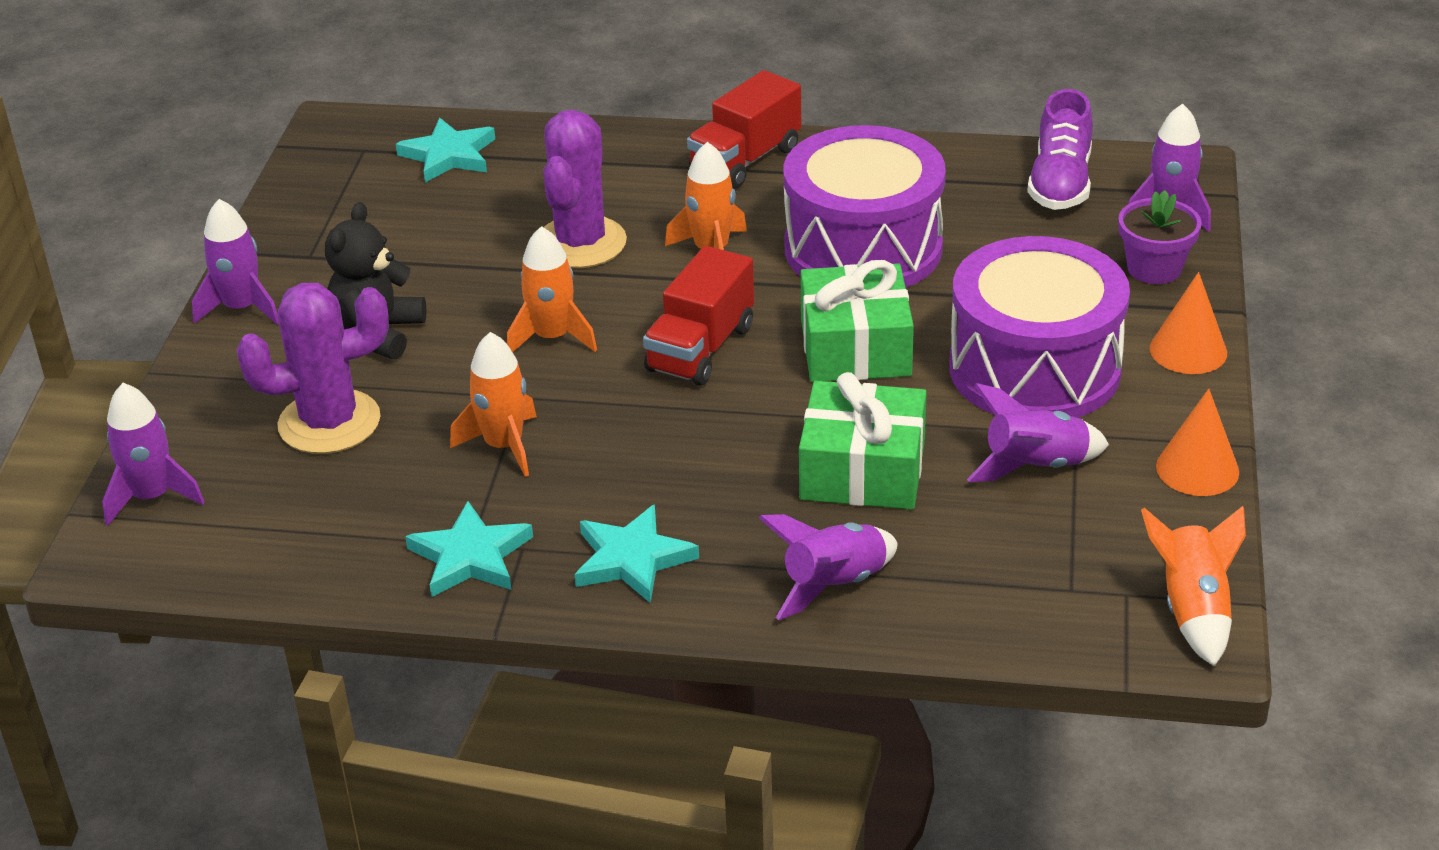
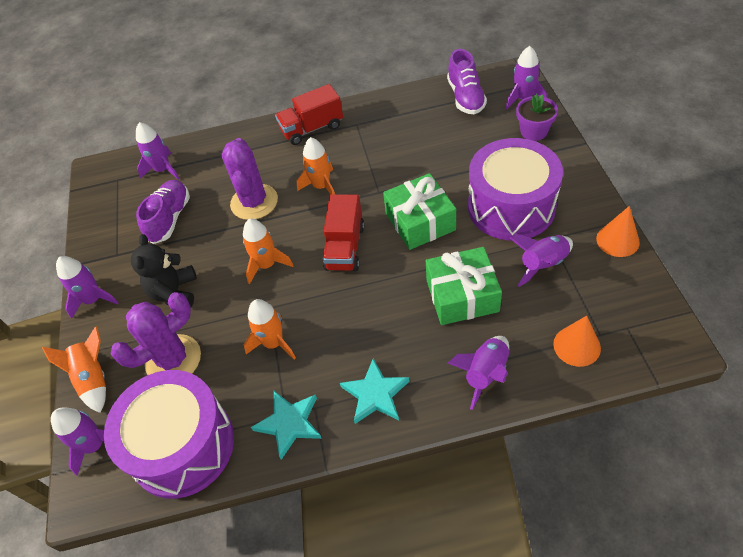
camera: 15 degrees left, 15 degrees up
turquoise star [396,118,495,183] -> purple rocket [136,122,179,180]
red truck [687,70,801,189] -> red truck turned 45 degrees clockwise [275,84,343,145]
purple drum [783,125,946,287] -> purple drum moved to [104,370,234,499]
orange rocket [1141,506,1246,666] -> orange rocket moved to [42,326,106,413]
orange cone [1150,272,1227,374] -> orange cone moved to [553,316,601,367]
none -> purple shoe [136,180,190,244]

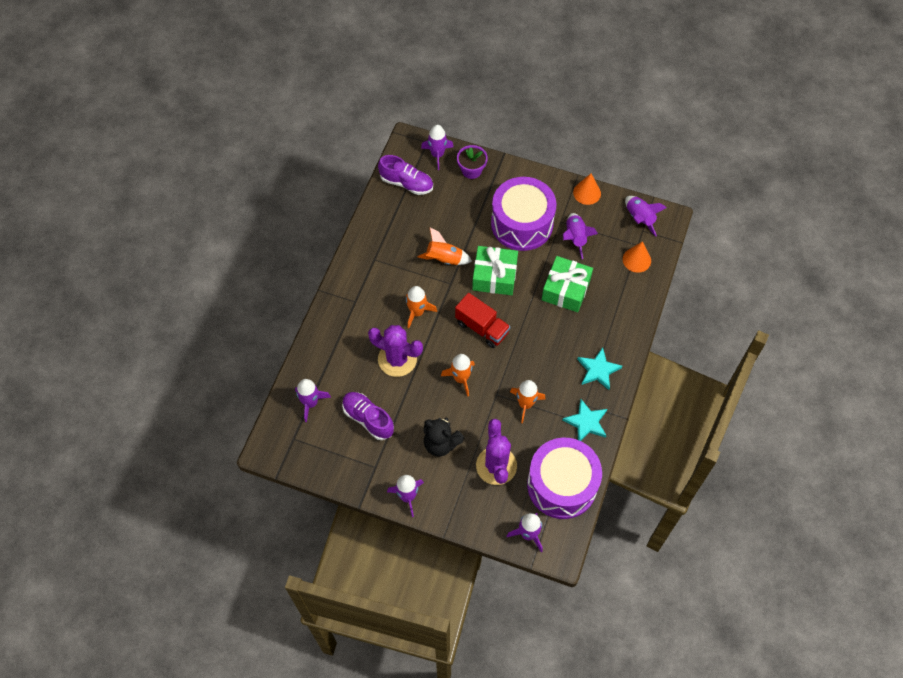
camera: 65 degrees left, 10 degrees up
orange rocket [42,326,106,413] -> orange rocket moved to [418,228,472,265]
red truck [275,84,343,145] -> none
purple rocket [448,336,509,410] -> purple rocket moved to [625,196,667,236]

